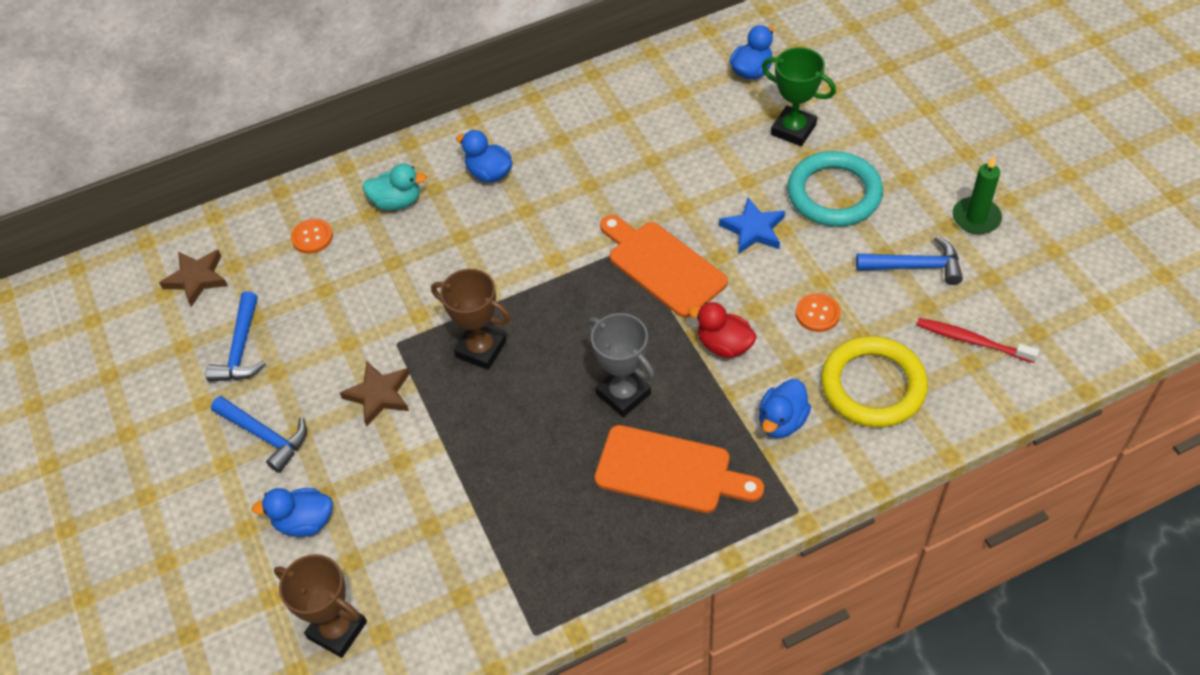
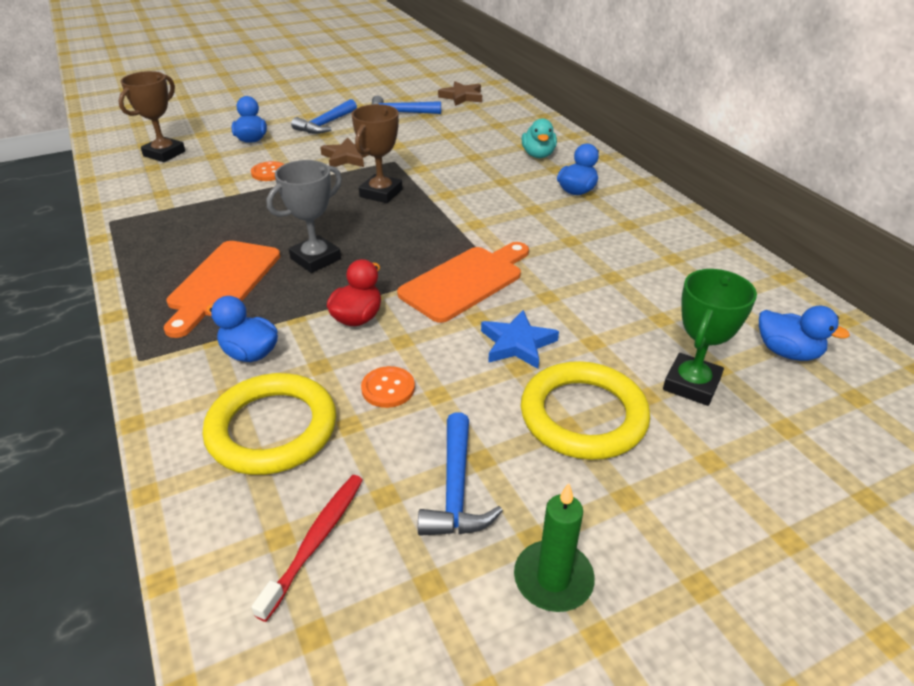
camera: 85 degrees right, 15 degrees down
orange button [291,219,333,254] -> orange button moved to [251,161,284,181]
turquoise ring [787,151,883,227] -> yellow ring [521,361,650,460]

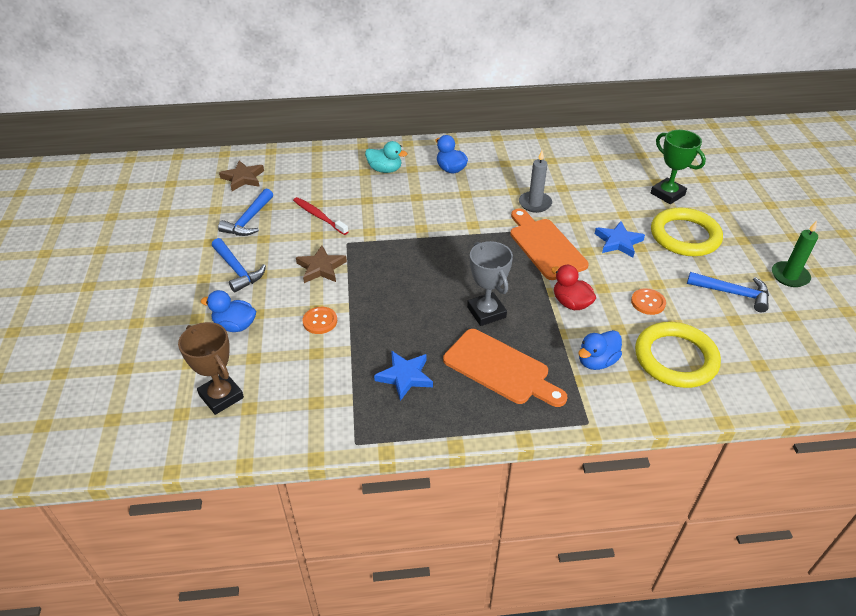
camera: 70 degrees left, 5 degrees up
red toothbrush [251,475,363,622] -> red toothbrush moved to [293,197,349,235]
brown trophy [352,104,403,203] -> none
blue duck [759,306,850,361] -> none
none -> blue star [374,351,433,401]
none -> grey candle [519,151,552,213]

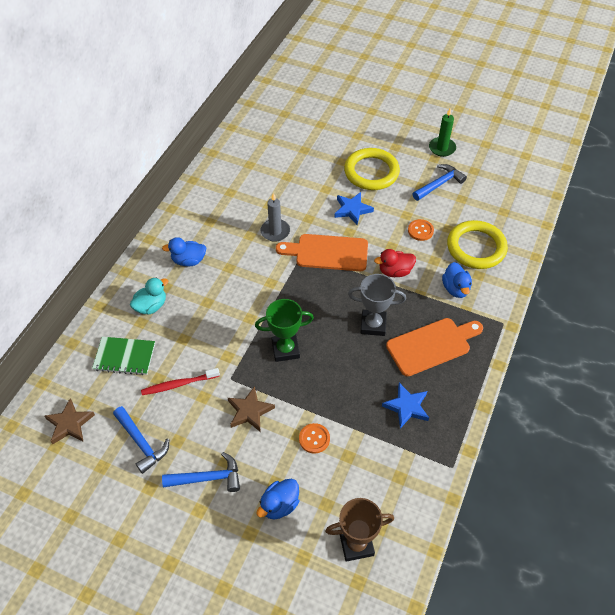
camera: 60 degrees left, 10 degrees up
green trophy [651,130,706,204] -> green trophy moved to [255,299,314,362]
none -> green notebook [92,337,155,375]

